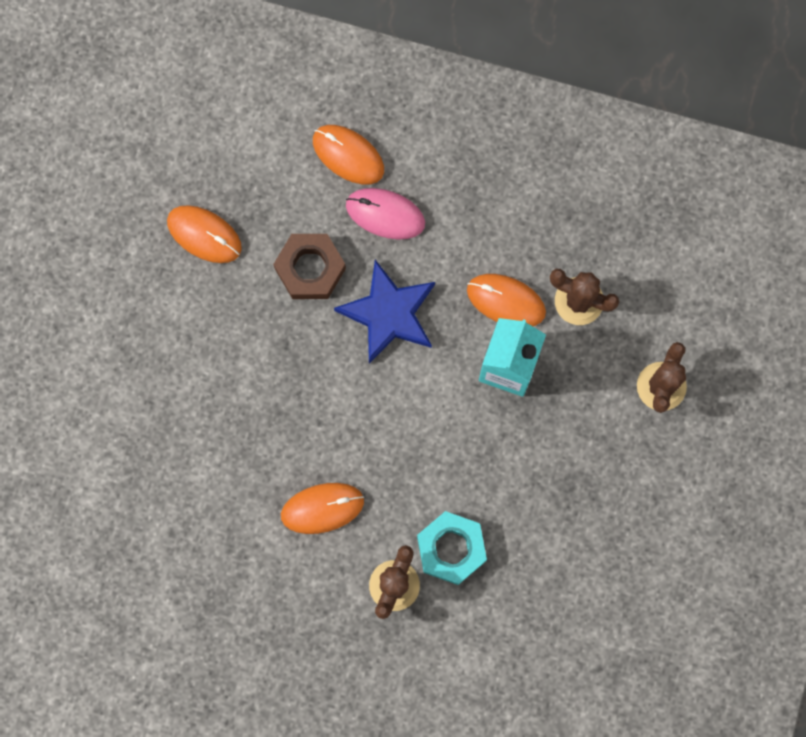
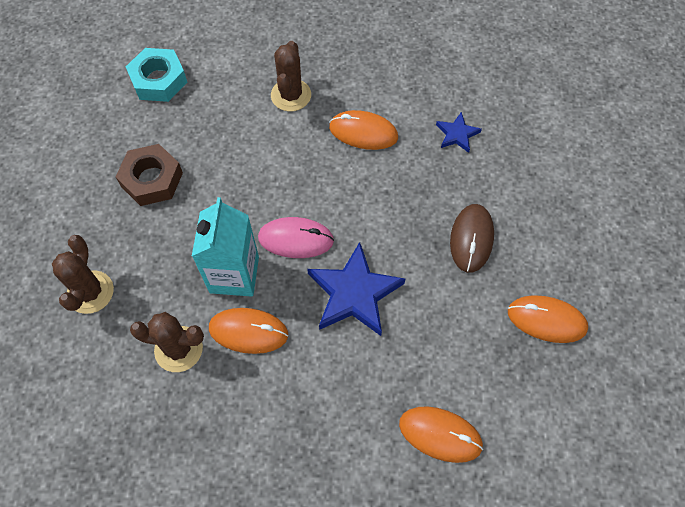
camera: 165 degrees right, 15 degrees down
brown nut [273,234,346,299] -> brown nut moved to [116,144,183,206]
orange mouse [281,483,364,534] -> orange mouse turned 45 degrees clockwise [329,110,398,150]
pink mouse [346,188,425,240] -> pink mouse moved to [258,217,334,258]
turquoise nut [417,511,487,585] -> turquoise nut moved to [126,48,187,102]
none -> blue star [436,112,482,153]
none -> brown mouse [450,204,494,273]

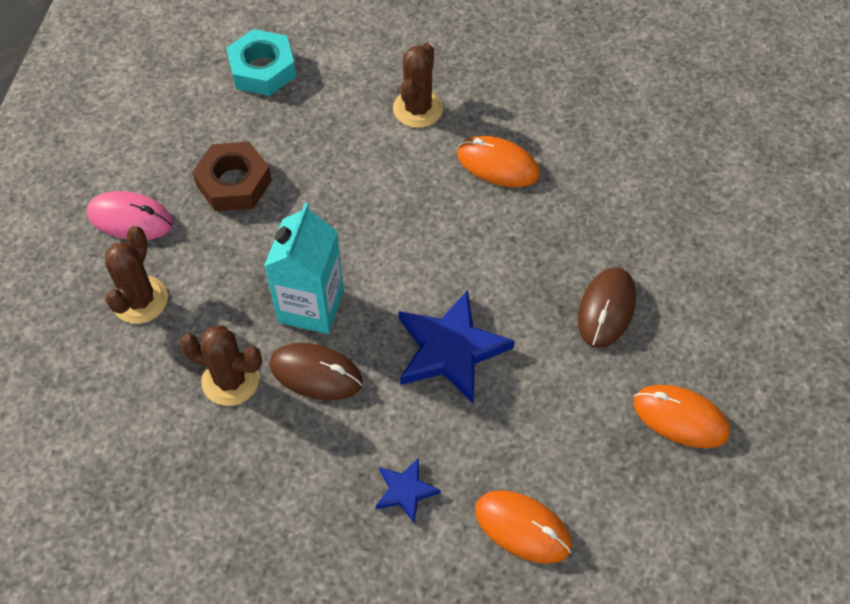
camera: 10 degrees right, 5 degrees down
orange mouse [209,308,288,354] -> brown mouse [269,343,363,400]
pink mouse [258,217,334,258] -> pink mouse moved to [87,191,173,240]
blue star [436,112,482,153] -> blue star moved to [376,457,441,523]

